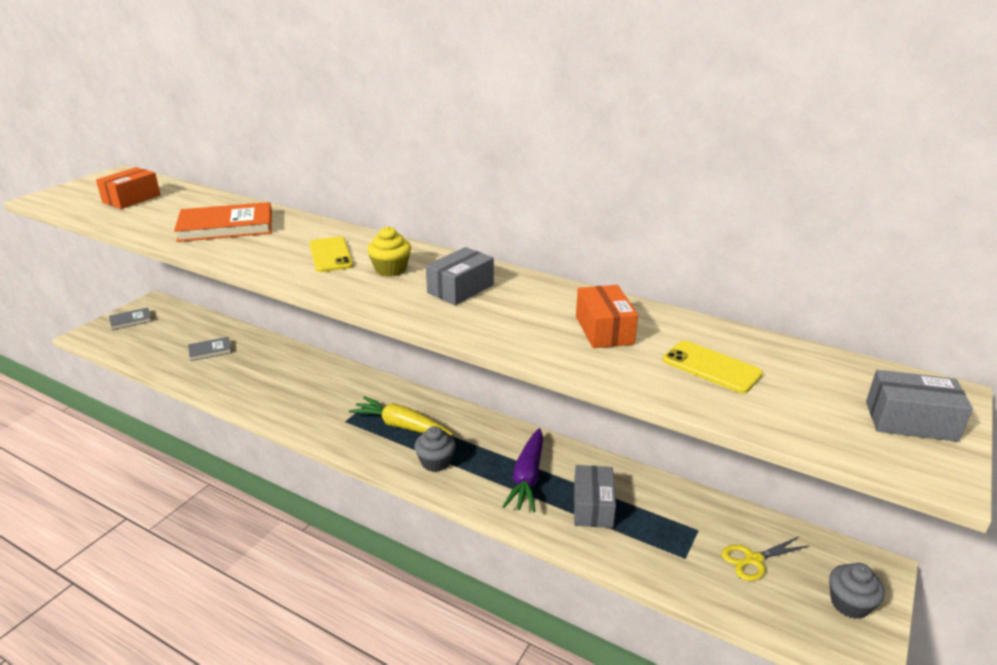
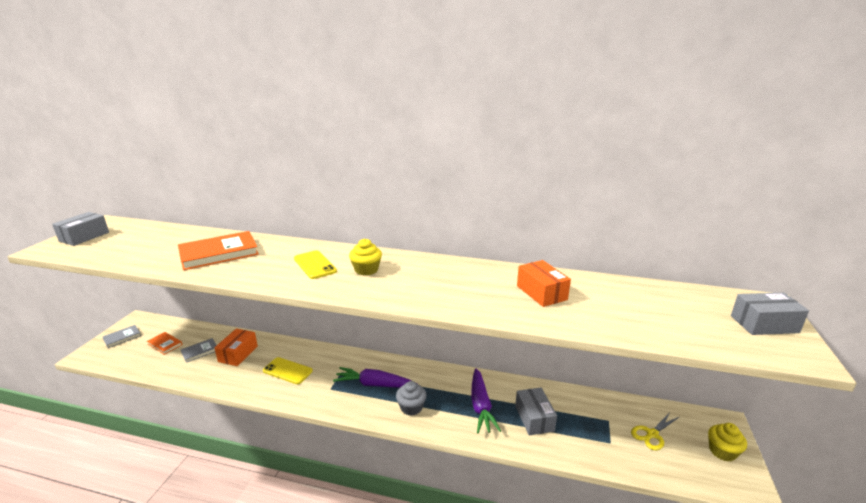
camera: 15 degrees left, 5 degrees down
orange box [96,167,161,209] -> orange box moved to [214,328,258,366]
yellow carrot [349,396,453,436] -> purple carrot [333,367,411,388]
grey box [426,247,494,305] -> grey box moved to [52,212,109,246]
yellow phone [663,341,763,393] -> yellow phone moved to [263,357,313,384]
grey cupcake [829,563,884,619] -> yellow cupcake [708,423,747,461]
none -> orange book [147,332,183,355]

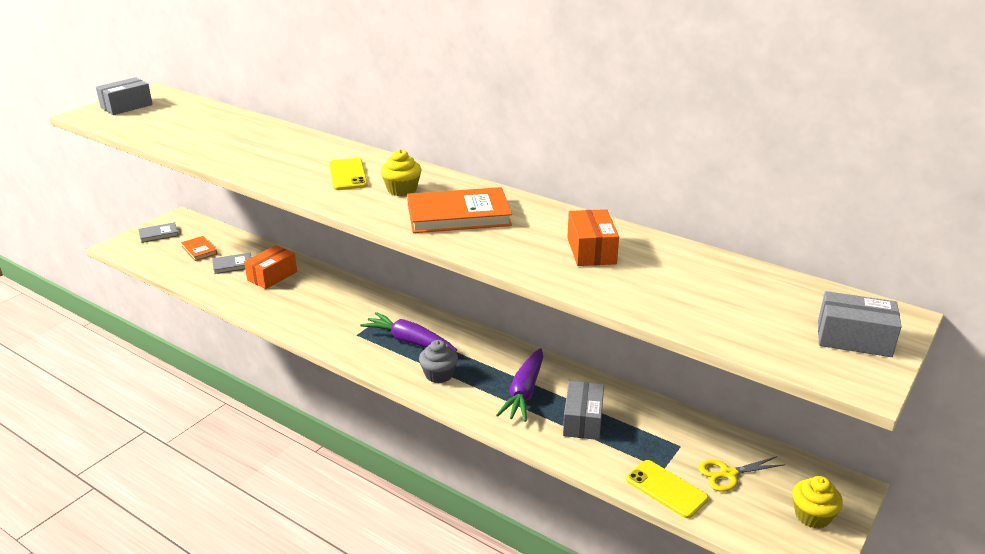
camera: 20 degrees right, 5 degrees up
orange book [178,231,259,270] -> orange book moved to [407,187,512,233]
yellow phone [263,357,313,384] -> yellow phone moved to [626,460,709,518]

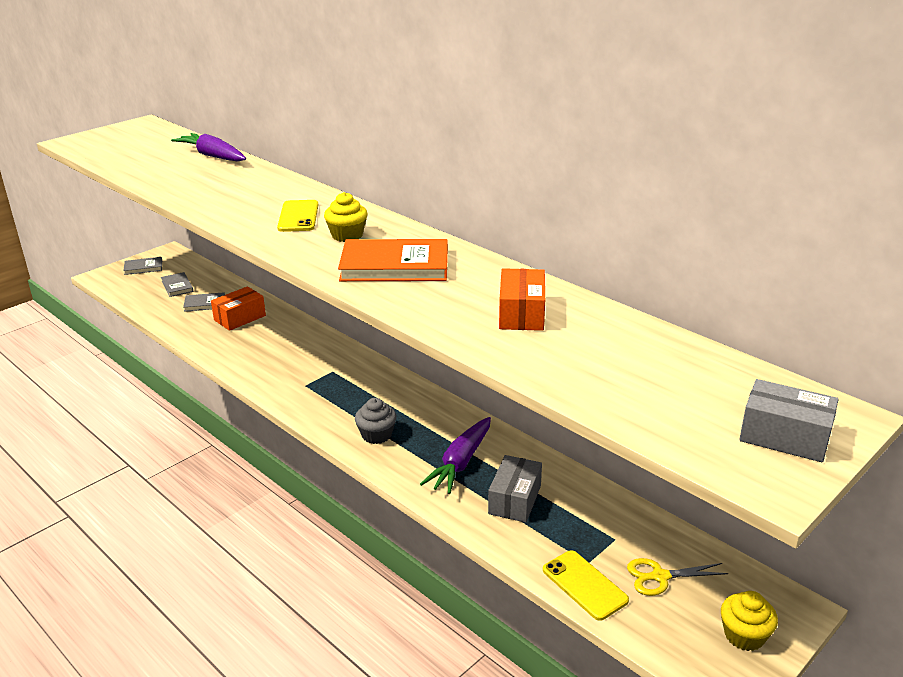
camera: 10 degrees right, 0 degrees up
grey box [96,77,153,115] -> none
orange book [181,236,217,261] -> grey book [161,272,193,297]
purple carrot [360,312,457,351] -> purple carrot moved to [171,133,246,162]

